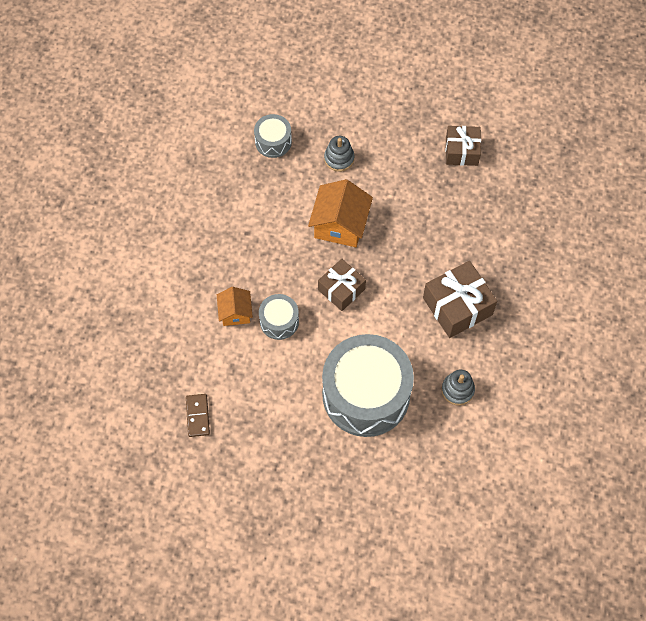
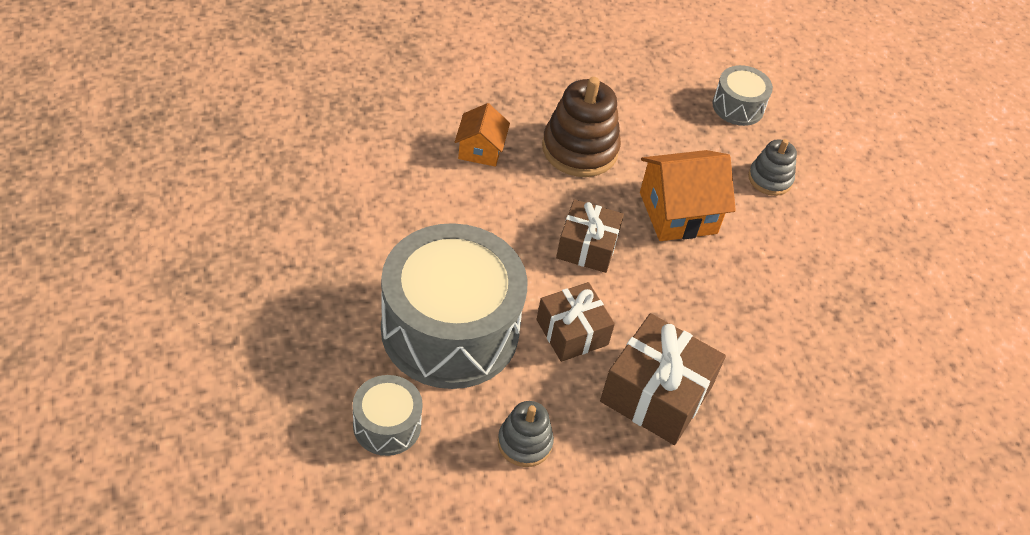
camera: 55 degrees right, 15 degrees down
brown domino [186,394,210,437] -> none
orange house [217,287,253,326] -> orange house turned 45 degrees counterclockwise [455,103,510,167]
grey drum [259,294,299,340] -> grey drum moved to [353,375,423,456]
brown gift [445,126,481,166] -> brown gift moved to [537,282,615,362]
none -> brown stacking toy [542,77,621,177]

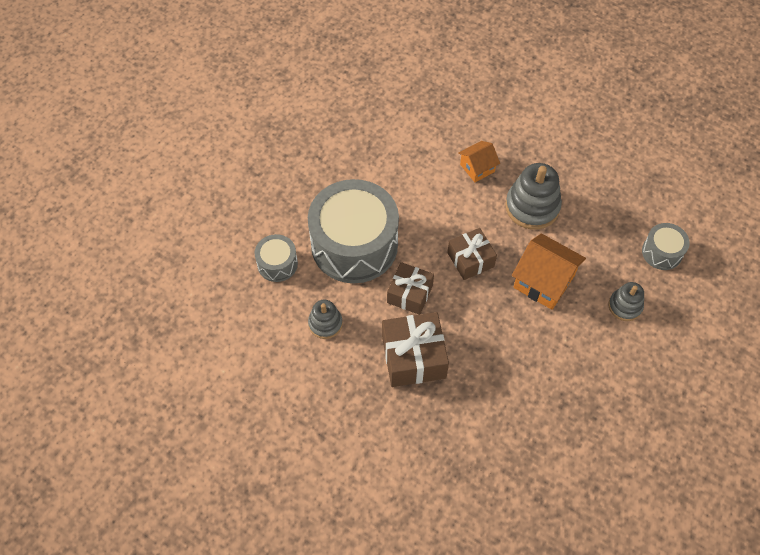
camera: 55 degrees right, 10 degrees up
brown stacking toy [542,77,621,177] -> grey stacking toy [505,163,562,229]

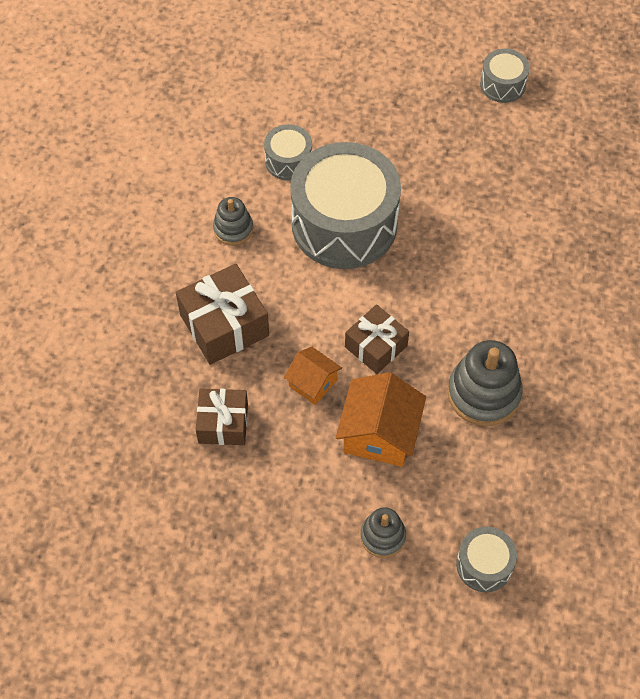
camera: 70 degrees right, 0 degrees up
brown gift [387,262,434,315] -> brown gift moved to [196,388,248,445]
orange house [458,141,500,182] -> orange house moved to [284,347,342,405]
none -> grey drum [480,49,530,103]

